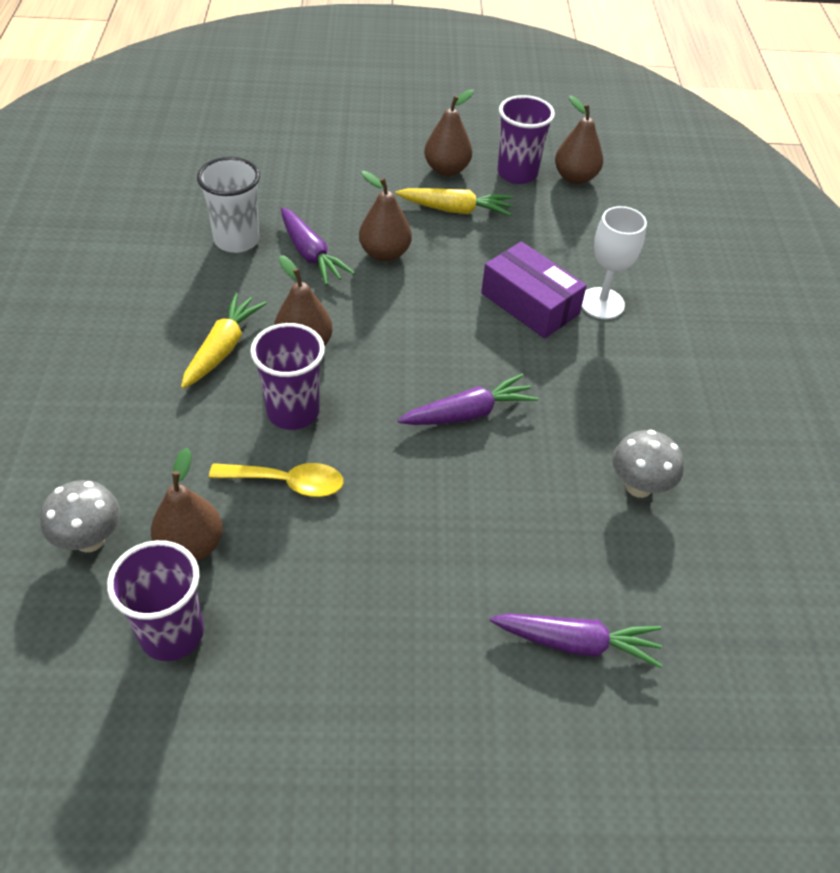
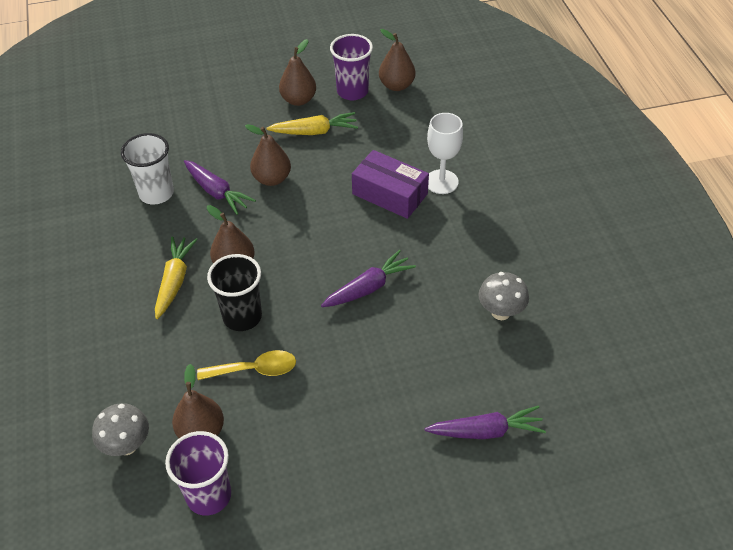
camera: 10 degrees left, 0 degrees up
purple cup [250,323,325,430] -> black cup [207,254,262,331]

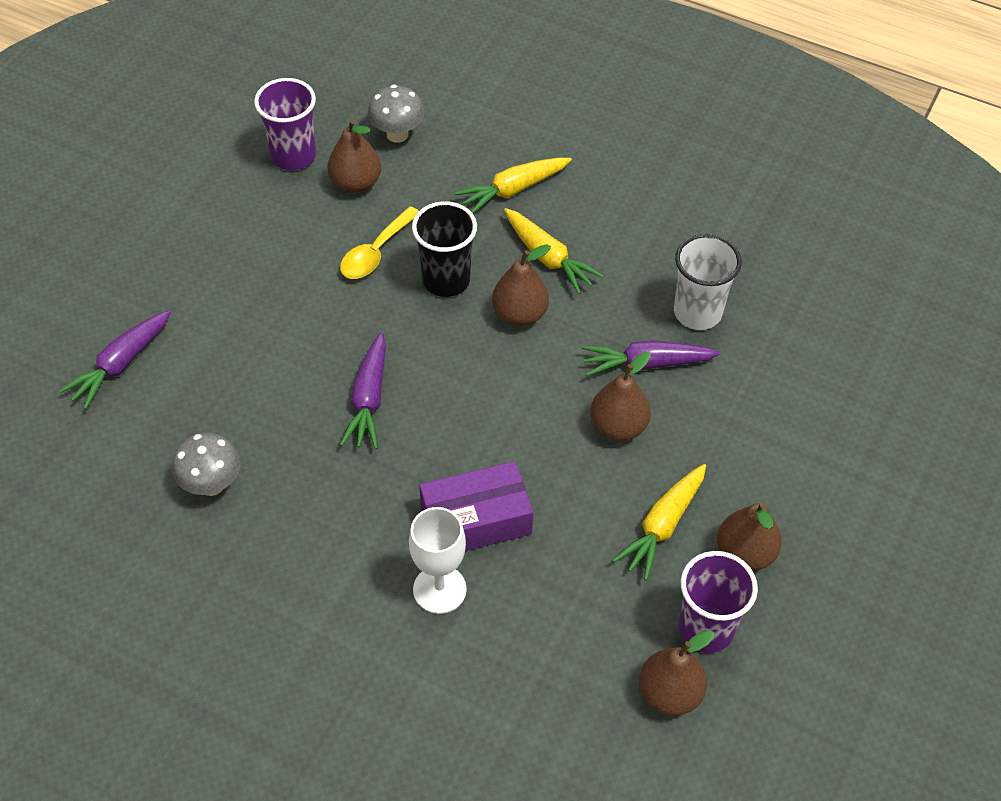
camera: 130 degrees right, 5 degrees up
none -> yellow carrot [454,158,572,213]

